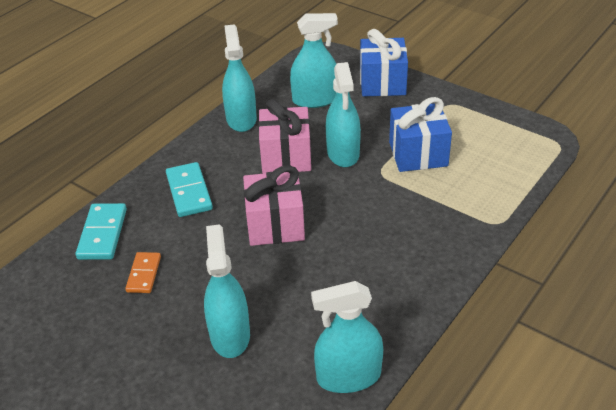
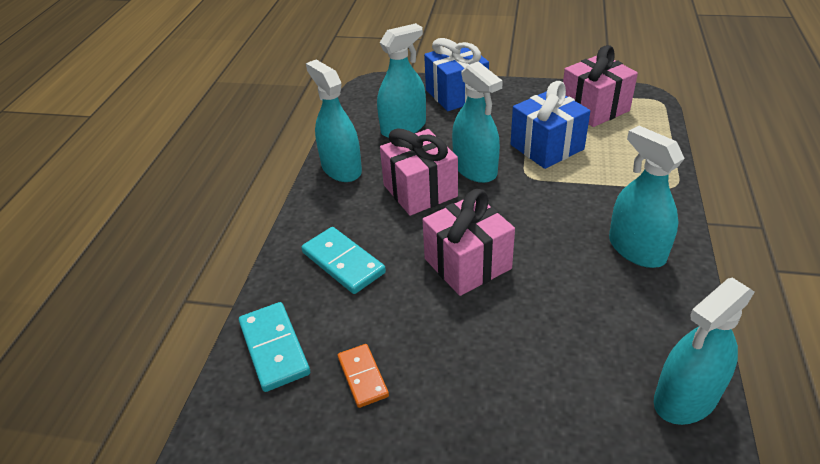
camera: 25 degrees left, 0 degrees up
turquoise spray bottle [204,224,250,358] -> turquoise spray bottle moved to [609,126,685,268]
none -> pink gift [563,45,638,127]

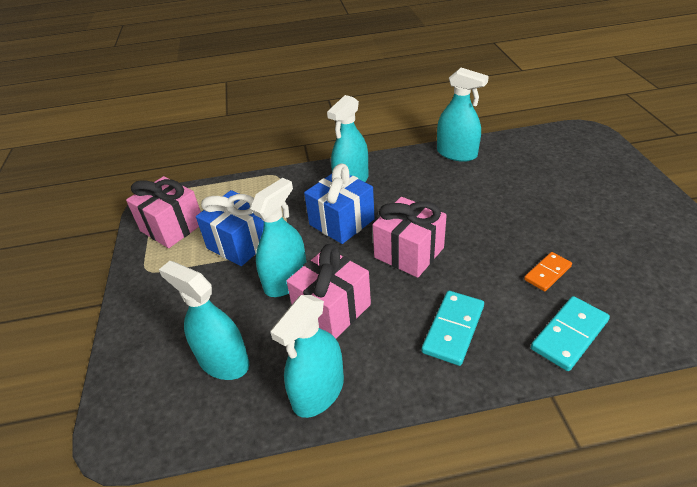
camera: 110 degrees left, 0 degrees up
blue gift [424,38,489,111] -> blue gift moved to [304,164,375,244]

